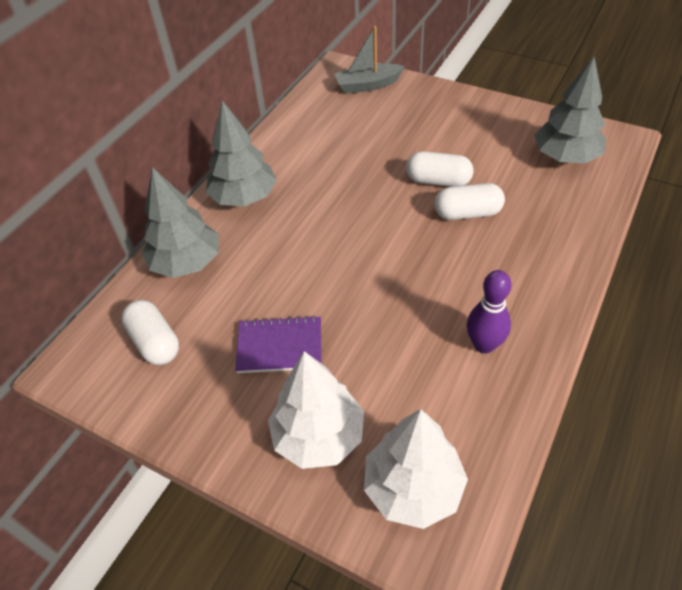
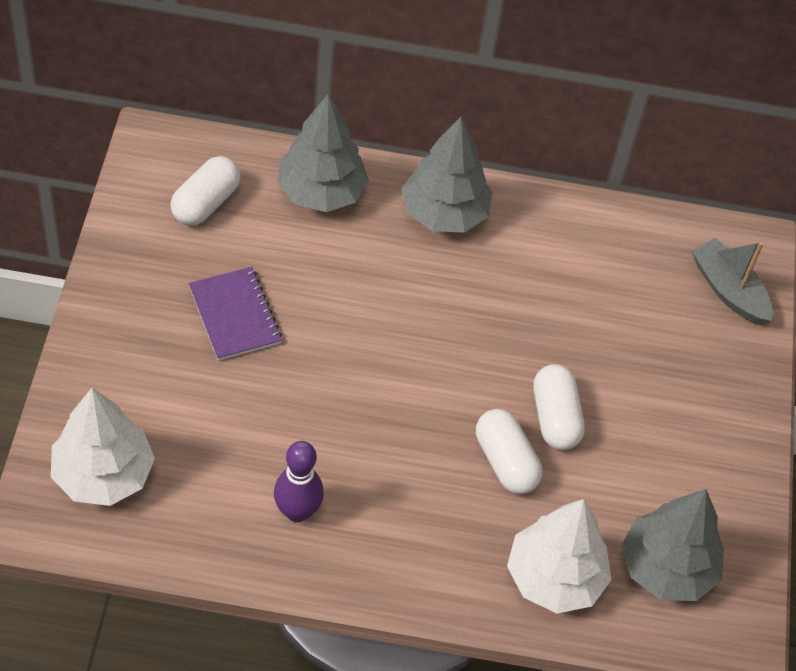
camera: 60 degrees right, 5 degrees up
white tree [268,351,364,469] -> white tree moved to [507,499,612,614]

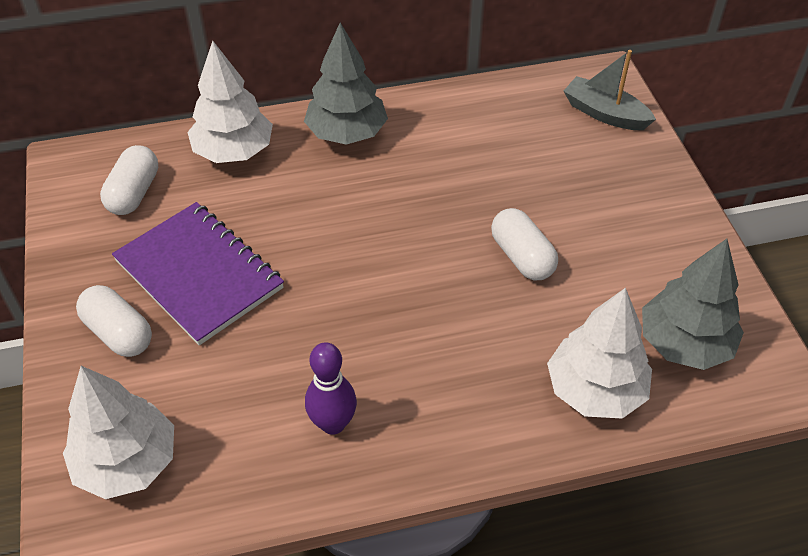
camera: 15 degrees left, 5 degrees down
purple notebook [189,267,282,361] -> purple notebook [112,202,284,345], size x1.60
grey tree [277,94,369,212] -> white tree [187,41,273,163]
white capsule [476,409,542,494] -> white capsule moved to [76,285,152,357]

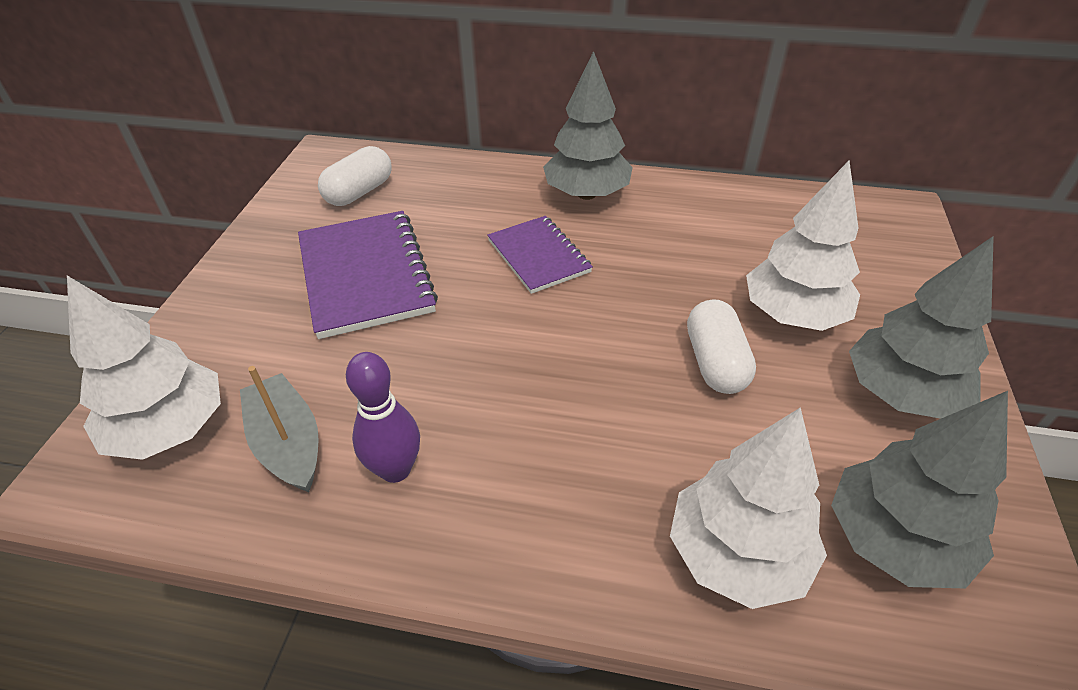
camera: 25 degrees right, 5 degrees down
white capsule [76,285,152,357] -> none
white tree [187,41,273,163] -> white tree moved to [746,161,860,331]
grey boat [564,50,656,130] -> grey boat moved to [240,366,319,492]
none -> purple notebook [487,216,593,294]
none -> grey tree [849,236,994,419]

